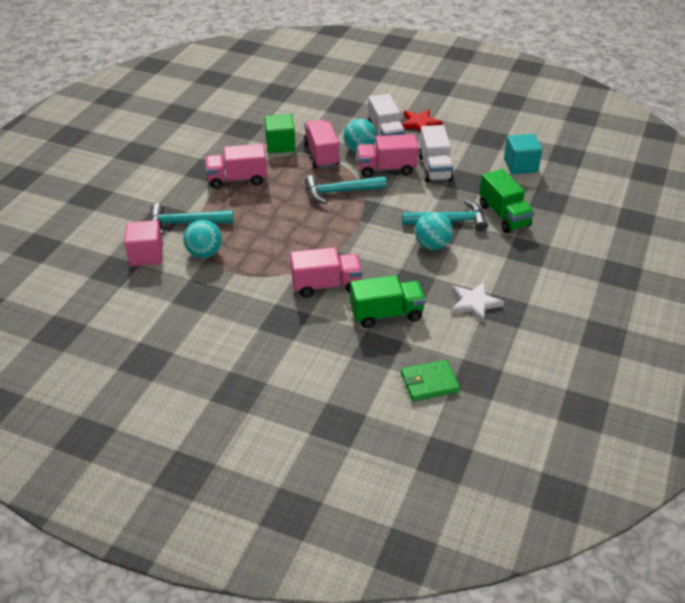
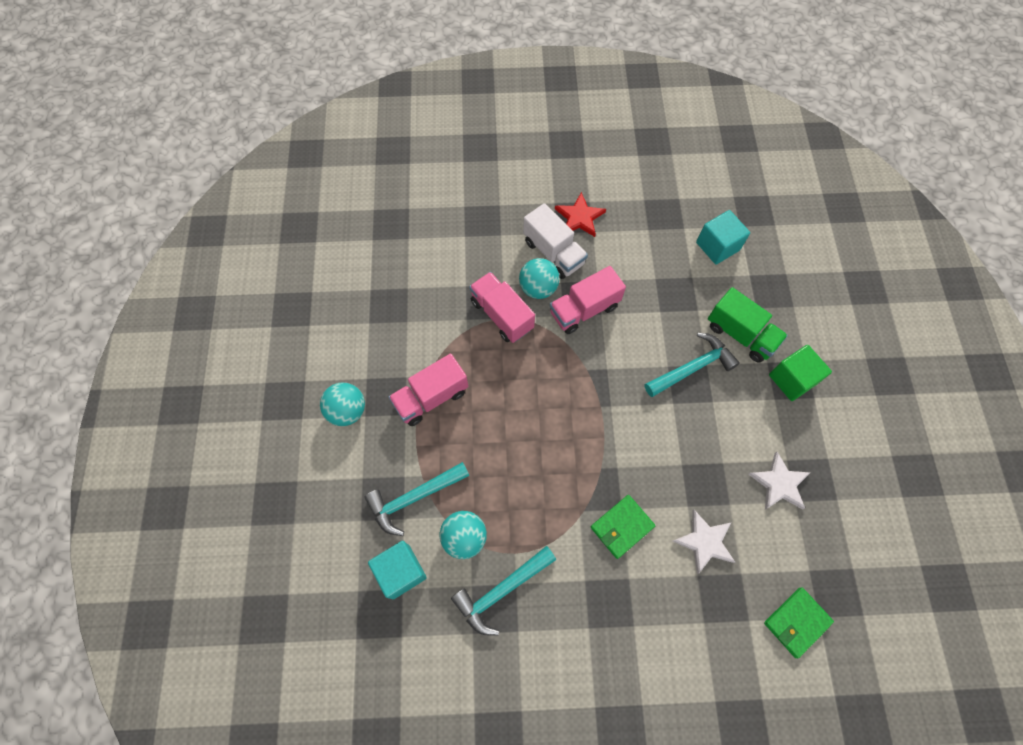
camera: 25 degrees left, 25 degrees up
pink cube [124,220,163,266] -> turquoise cube [368,541,427,599]
green cube [264,114,295,153] -> green cube moved to [769,345,832,401]
pink truck [290,247,363,298] -> green wallet [591,495,655,559]
turquoise hammer [305,175,387,204] -> turquoise hammer moved to [451,546,556,635]
green truck [350,275,426,328] -> white star [673,510,735,574]
turquoise ball [415,212,453,250] -> turquoise ball moved to [320,383,365,426]
white truck [418,125,454,182] -> none

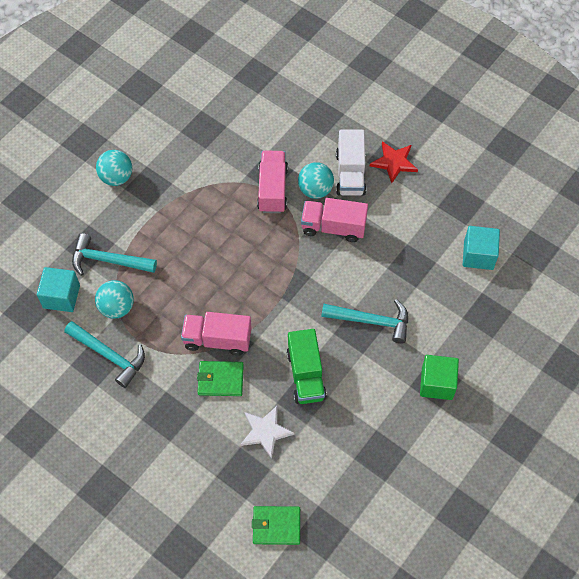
camera: 40 degrees right, 5 degrees down
pink truck [389,354,468,426] -> pink truck moved to [181,312,252,356]
turquoise hammer [451,546,556,635] -> turquoise hammer turned 150 degrees counterclockwise [64,321,145,388]
green truck [708,287,788,363] -> green truck moved to [287,329,327,404]
white star [748,452,810,510] -> none

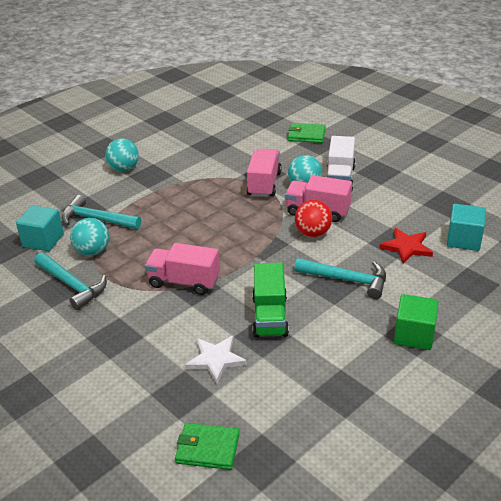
camera: 10 degrees right, 25 degrees down
green wallet [197,361,244,396] -> green wallet moved to [288,123,326,143]
red star [370,141,418,183] -> red star moved to [379,228,433,264]
none -> red ball [295,200,332,237]

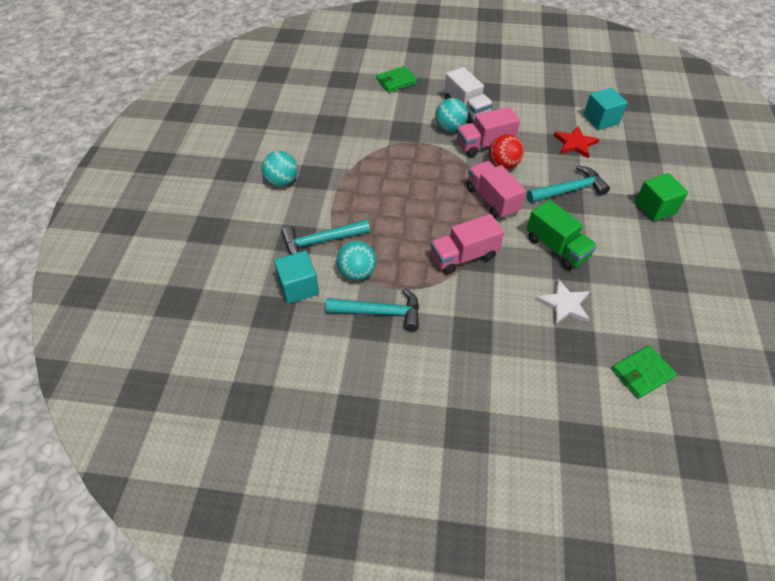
camera: 40 degrees left, 15 degrees up
pink truck [247,148,282,197] -> pink truck moved to [467,161,526,219]

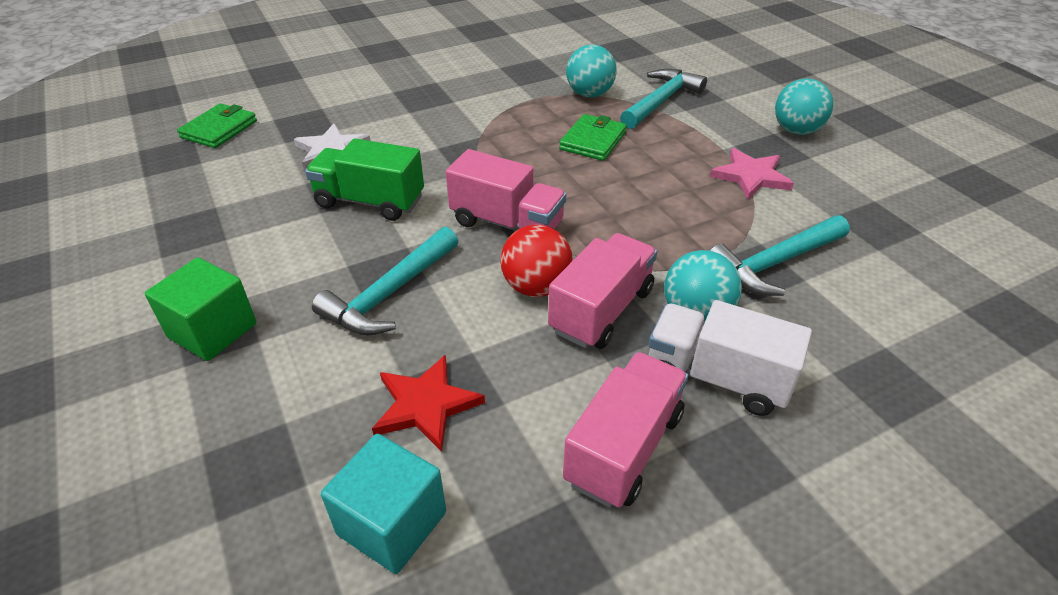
camera: 145 degrees right, 10 degrees down
turquoise cube [274,251,319,304] -> none
turquoise hammer [325,287,419,331] -> turquoise hammer moved to [709,215,850,296]
green wallet [376,66,417,93] -> green wallet moved to [559,114,627,161]
pink truck [430,214,504,275] -> pink truck moved to [563,352,688,508]
none -> pink star [710,148,794,199]

